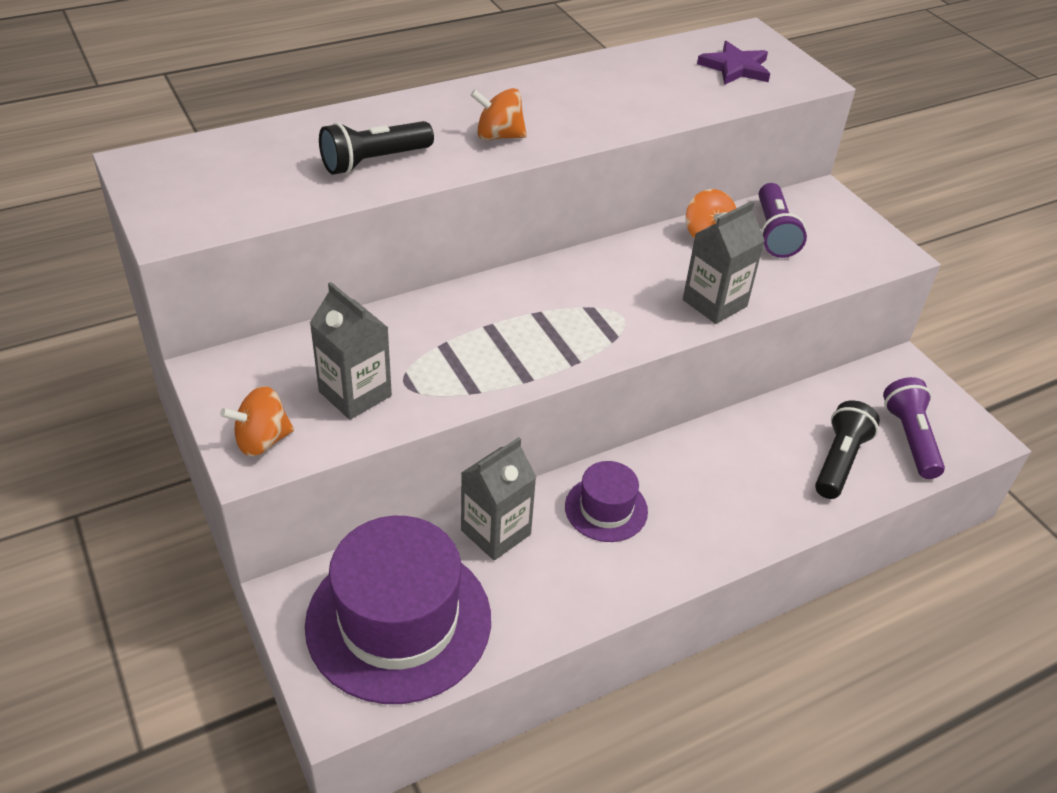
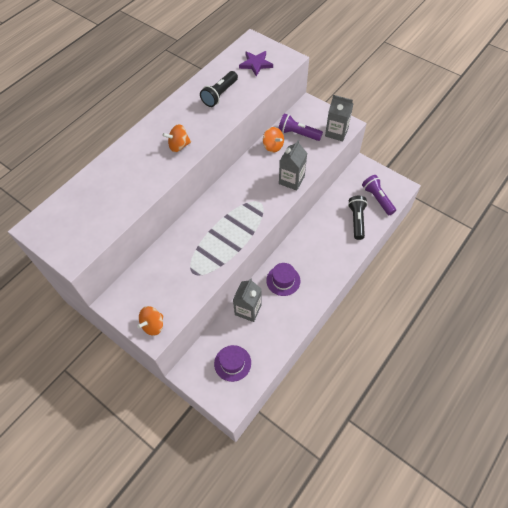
camera: 20 degrees left, 15 degrees up
purple hat [305,516,491,704] -> purple hat [214,345,251,382], size x0.50
grey carton [310,282,392,420] -> grey carton moved to [325,95,353,141]
black flashlight [319,121,434,175] -> black flashlight moved to [200,71,238,107]
purple flashlight [759,183,807,258] -> purple flashlight turned 135 degrees clockwise [279,113,323,141]

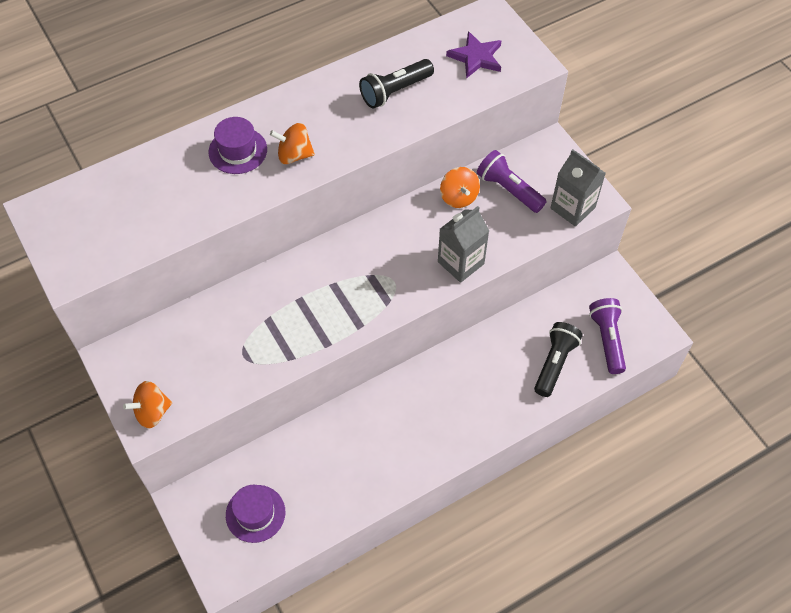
camera: 20 degrees right, 0 degrees up
grey carton [233,278,262,322] -> none
purple hat [266,263,301,296] -> purple hat moved to [208,117,267,174]

